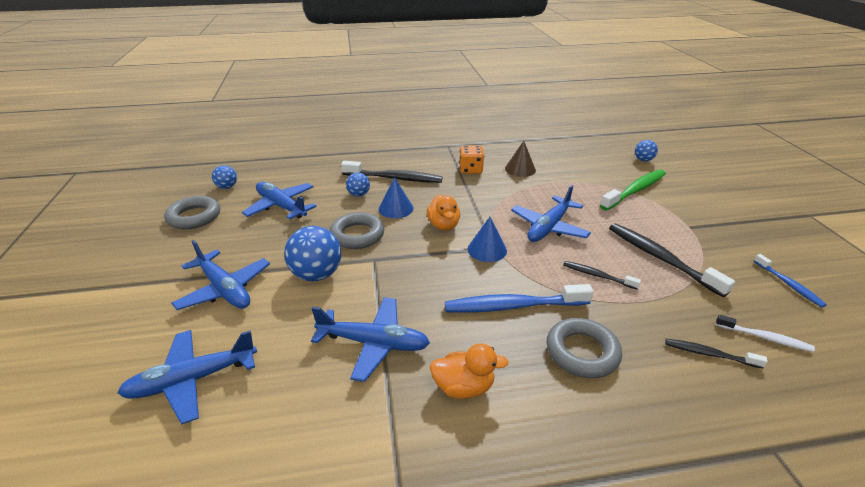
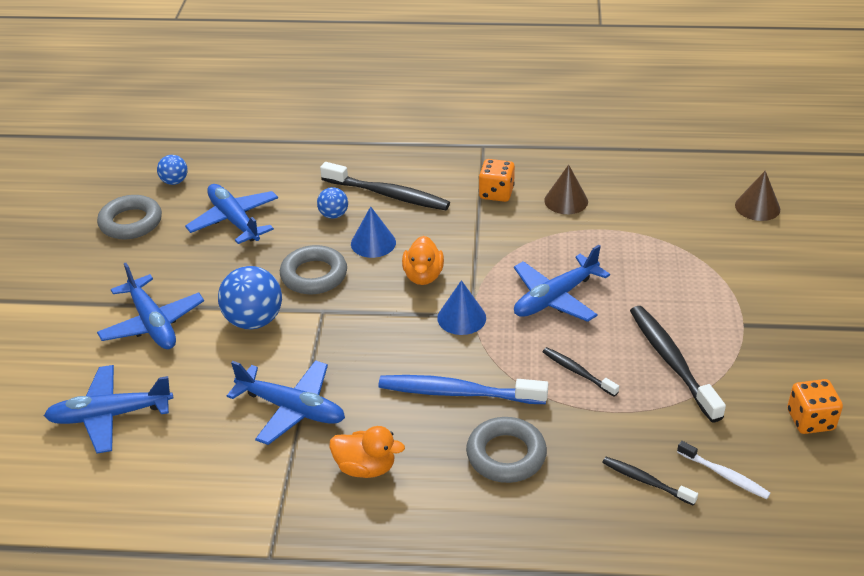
camera: 15 degrees right, 5 degrees up
green toothbrush [600,170,666,210] -> none
blue ball [635,140,658,162] -> brown cone [735,171,780,221]
blue toothbrush [753,254,827,308] -> orange dice [787,379,843,434]

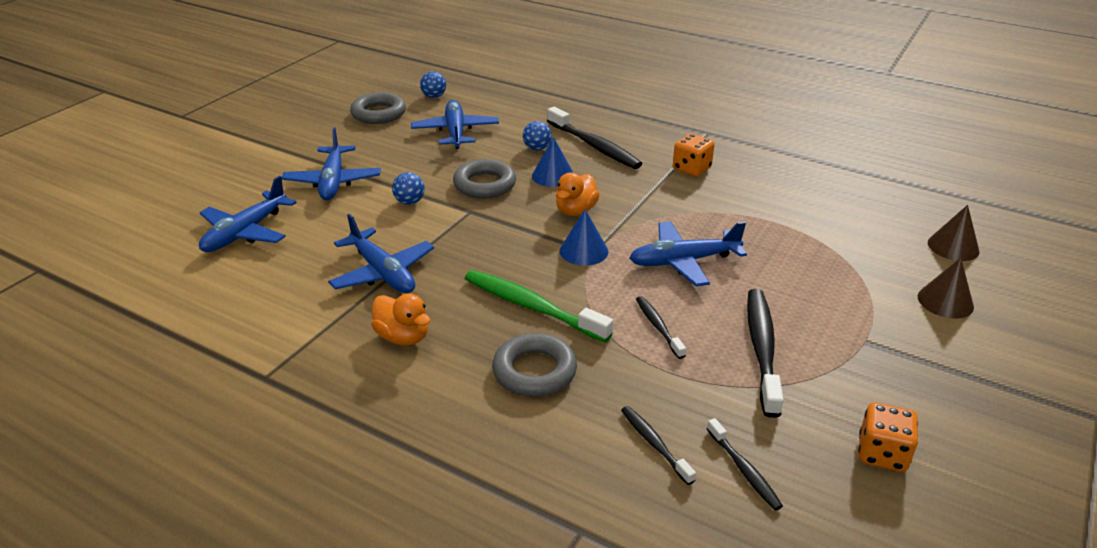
camera: 25 degrees right, 5 degrees down
blue plane [44,365,173,453] -> blue plane turned 75 degrees counterclockwise [199,176,297,252]
blue ball [218,266,282,329] -> blue ball [392,172,424,205], size x0.55
blue toothbrush [378,375,548,404] -> green toothbrush [465,270,613,342]
brown cone [544,165,588,214] -> brown cone moved to [918,258,974,319]
white toothbrush [677,441,771,499] -> black toothbrush [707,418,783,511]

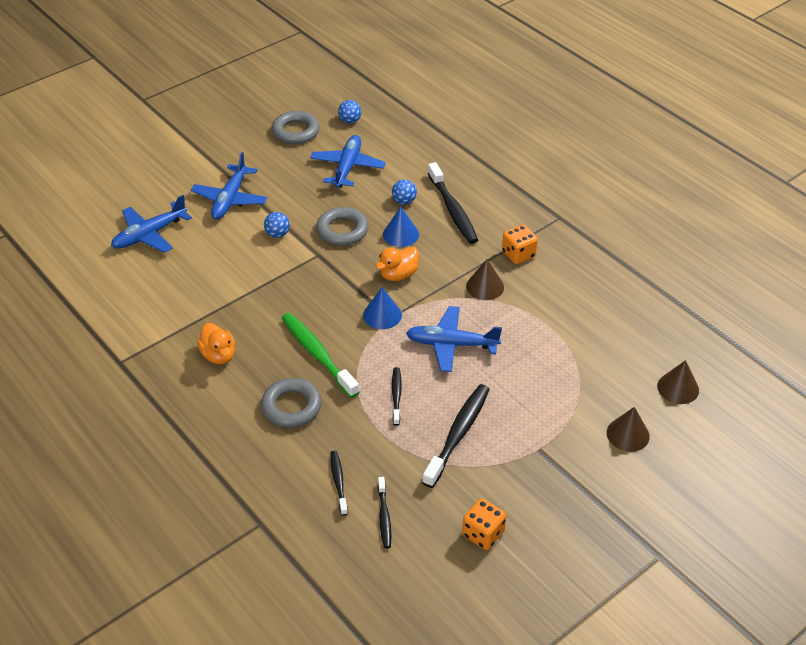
camera: 20 degrees right, 10 degrees up
blue plane [328,214,434,293] -> none
none -> brown cone [466,259,504,300]

